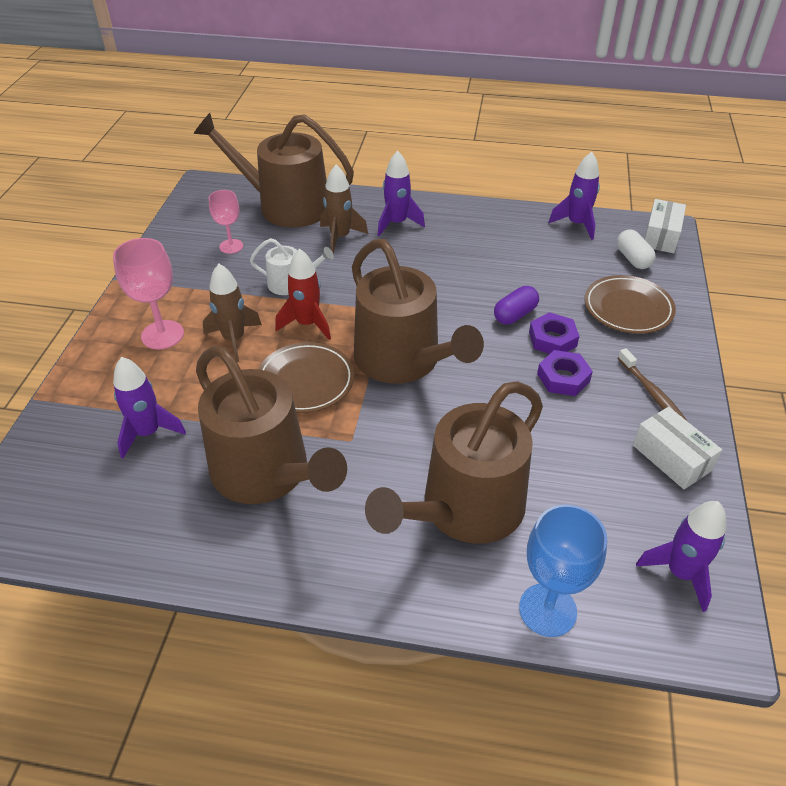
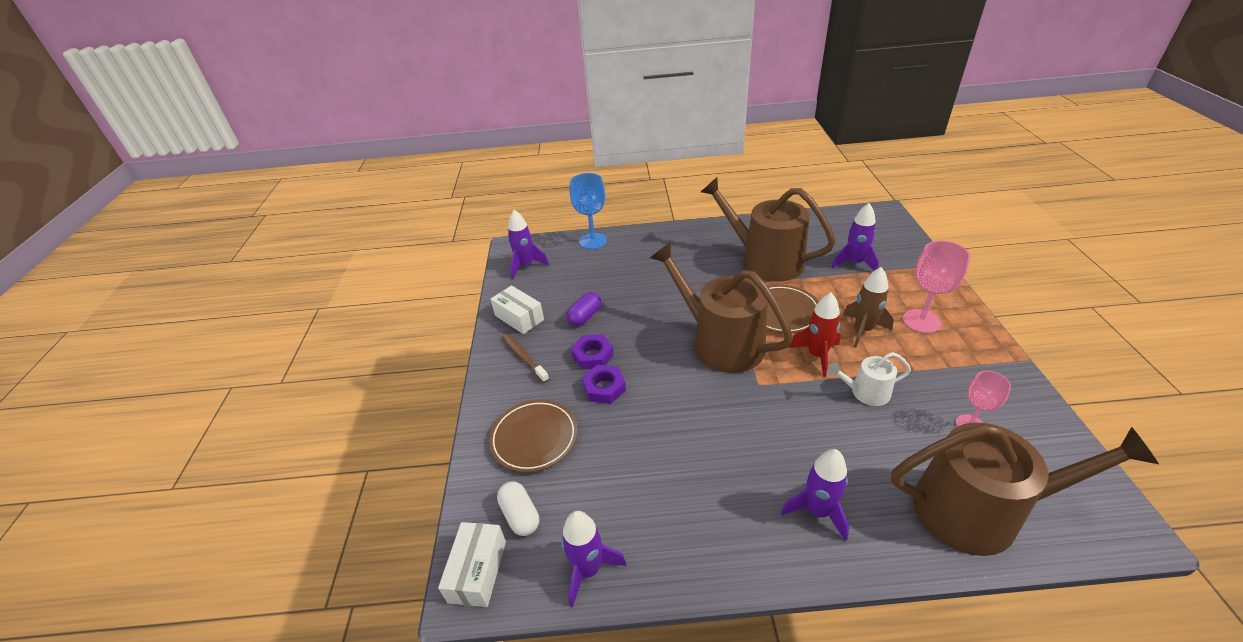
camera: 170 degrees right, 5 degrees down
brown rocket [320,165,368,254] -> none
brown watering can [365,381,543,544] -> none
purple capsule [494,286,539,325] -> purple capsule moved to [567,292,601,326]

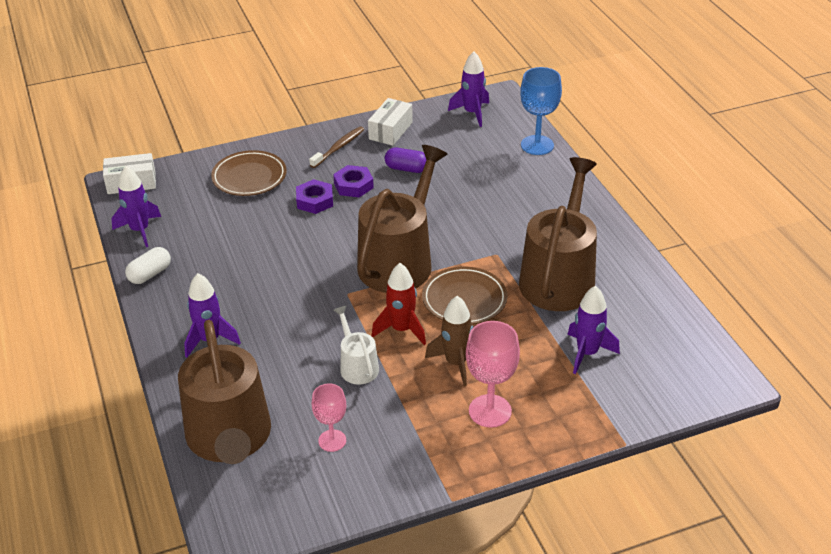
camera: 70 degrees right, 0 degrees up
white capsule [497,481,539,536] -> white capsule moved to [125,247,171,284]

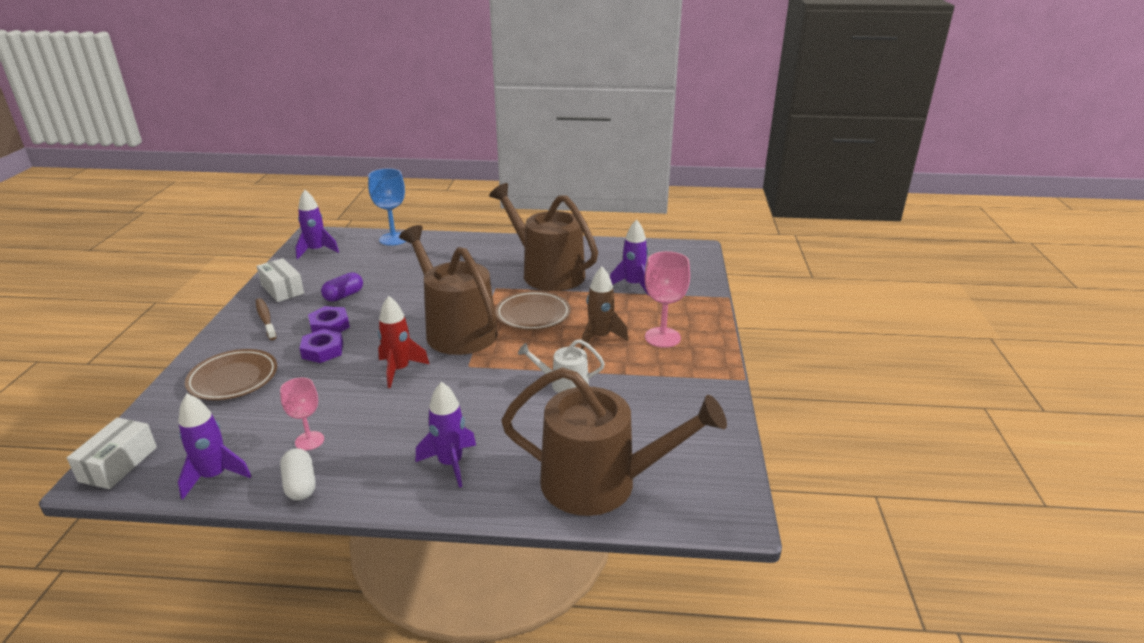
camera: 65 degrees left, 10 degrees down
pink goblet [312,383,346,452] -> pink goblet moved to [280,378,324,450]
red rocket [372,263,426,345] -> red rocket moved to [378,296,429,388]

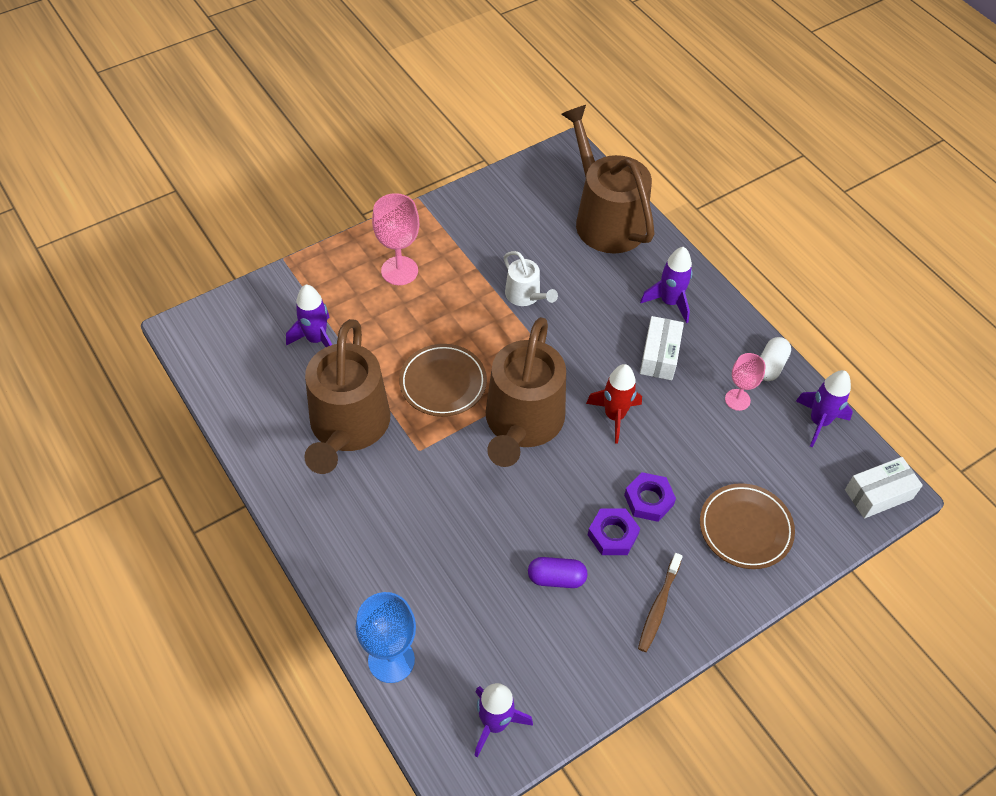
camera: 130 degrees left, 25 degrees up
white box [257,258,304,302] -> white box moved to [640,316,684,380]
brown rocket [581,267,628,349] -> none

